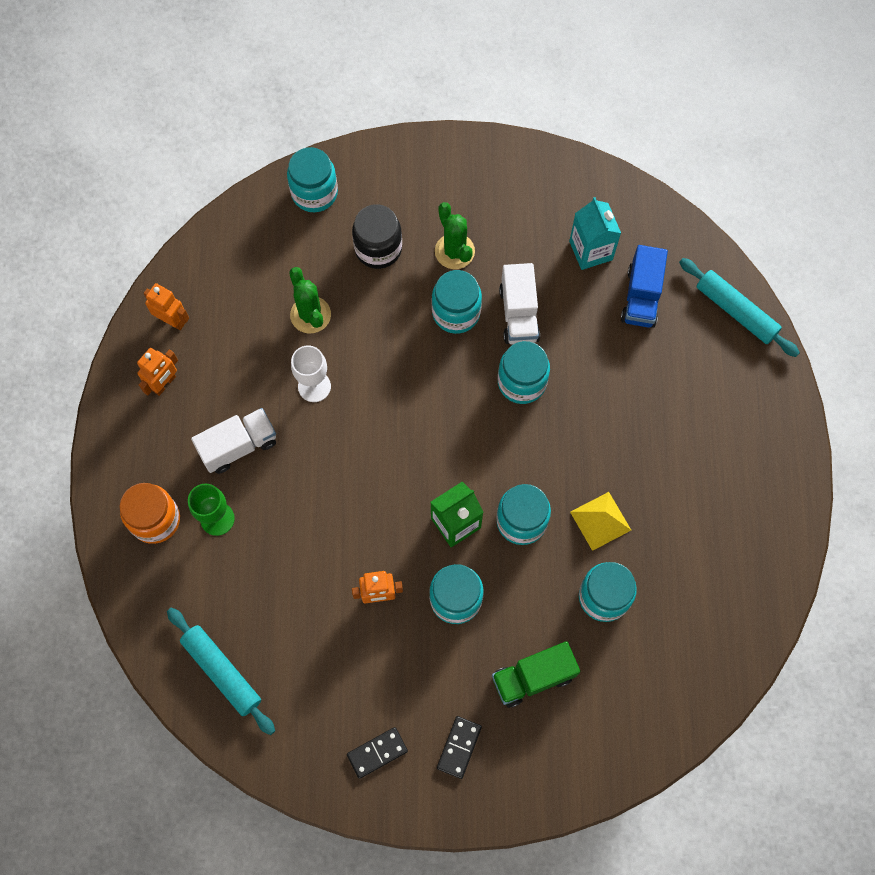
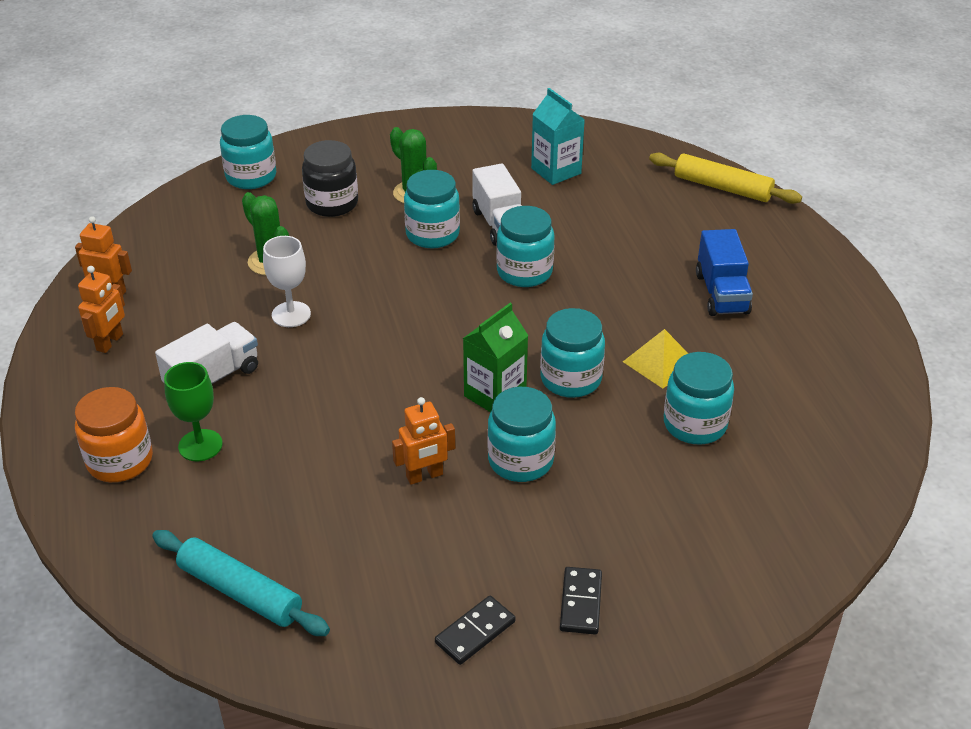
camera: 15 degrees left, 30 degrees down
green truck [492,641,580,708] -> none
blue truck [621,245,668,328] -> blue truck moved to [696,229,753,316]
turquoise rolling pin [679,258,800,357] -> yellow rolling pin [649,153,802,204]

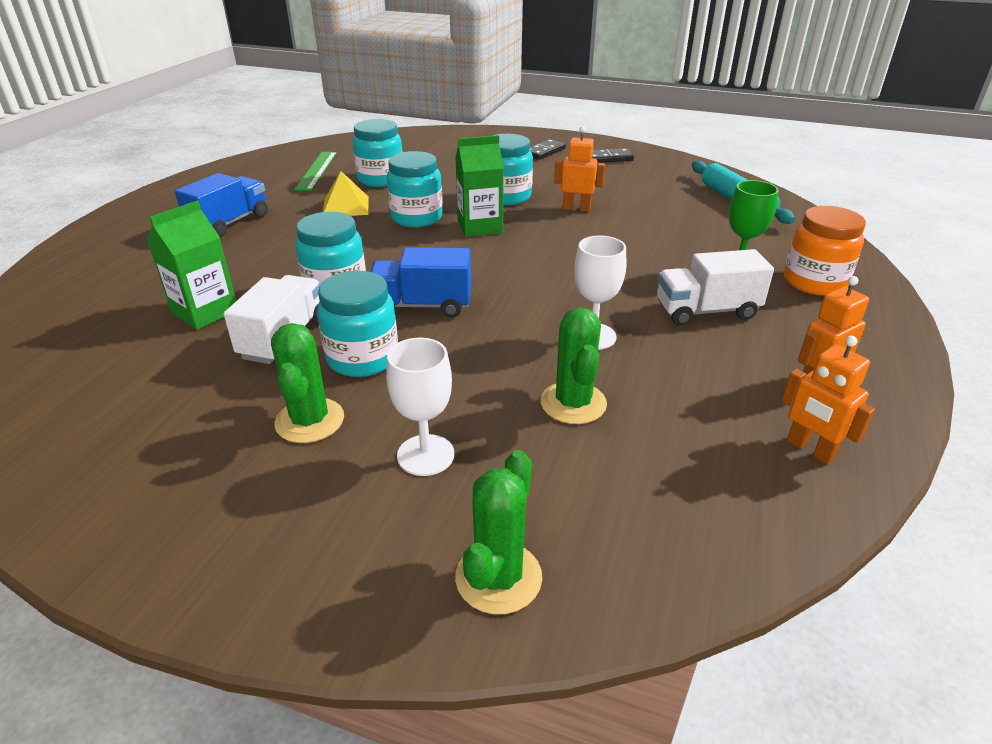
camera: 145 degrees left, 5 degrees down
turquoise jar [220,115,276,189] -> green cactus [455,450,542,614]
black jar [302,140,358,217] -> white goblet [386,338,454,476]
turquoise carton [531,88,585,185] -> none
yellow rolling pin [649,153,802,204] -> none
none -> green carton [147,201,236,330]
none -> green ruler [294,152,337,191]
none -> blue truck [370,247,471,317]

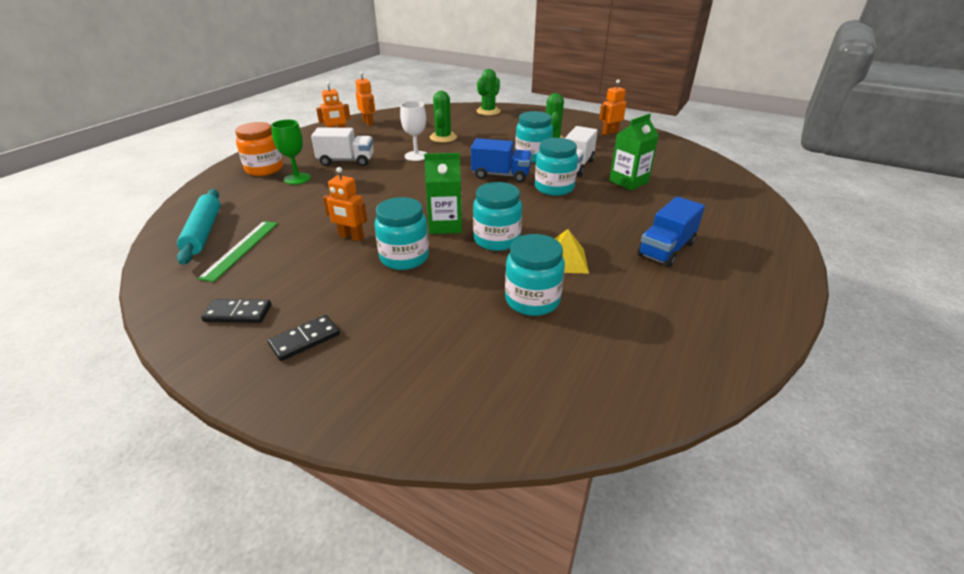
camera: 170 degrees left, 0 degrees up
green ruler [294,152,337,191] -> green ruler moved to [197,221,278,282]
white goblet [386,338,454,476] -> none
none -> orange robot [599,79,626,135]

